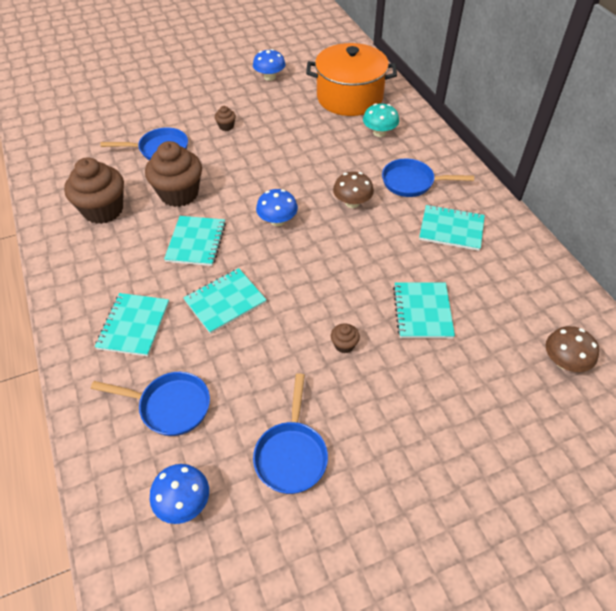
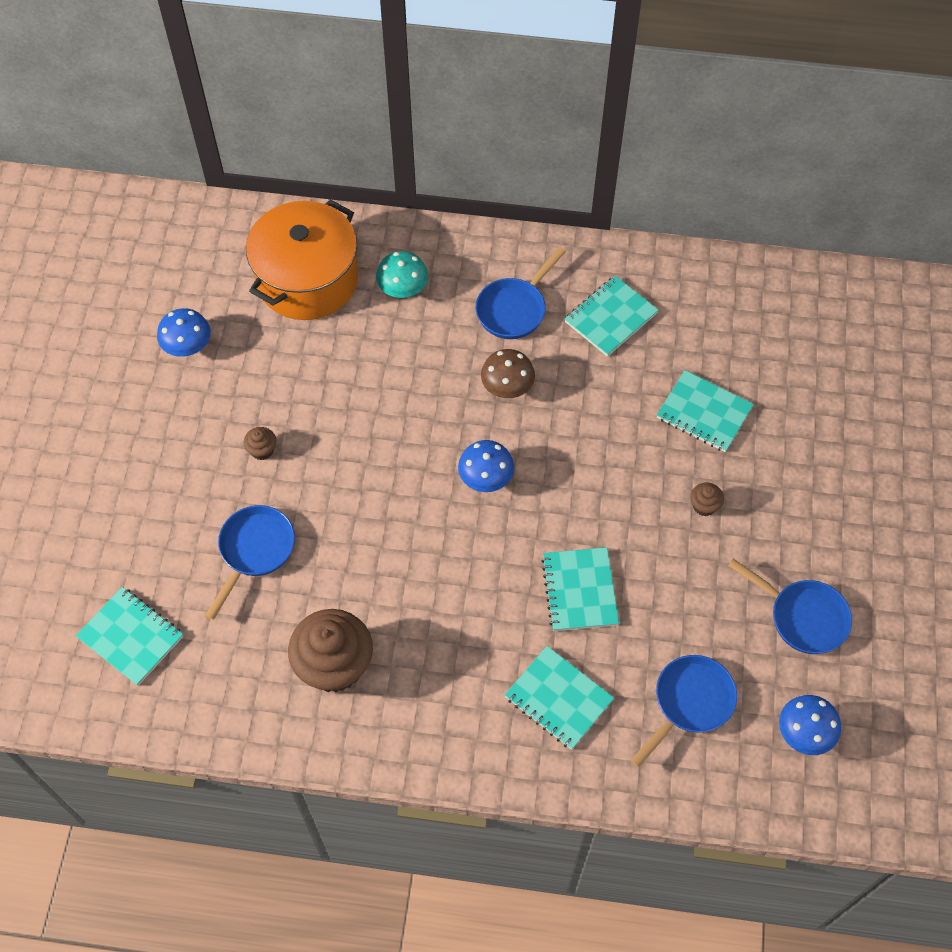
camera: 60 degrees left, 10 degrees up
brown cupcake [145,141,202,207] -> none
turquoise notebook [164,216,226,266] -> turquoise notebook moved to [76,587,183,686]
brown mushroom [545,326,599,372] -> none

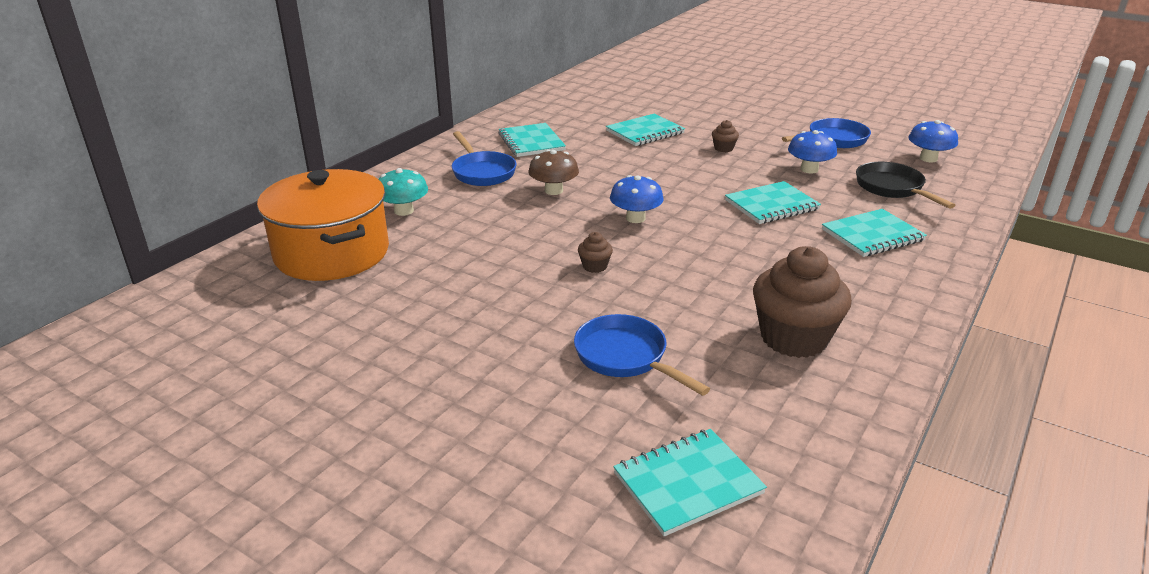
camera: 65 degrees left, 30 degrees down
blue mushroom [157,308,211,357] -> blue mushroom moved to [788,130,837,173]
brown cupcake [244,427,276,460] -> brown cupcake moved to [578,232,613,273]
turquoise notebook [541,547,619,631] -> turquoise notebook turned 45 degrees counterclockwise [725,181,821,224]
blue pan [630,655,737,768] -> black pan [856,162,955,209]

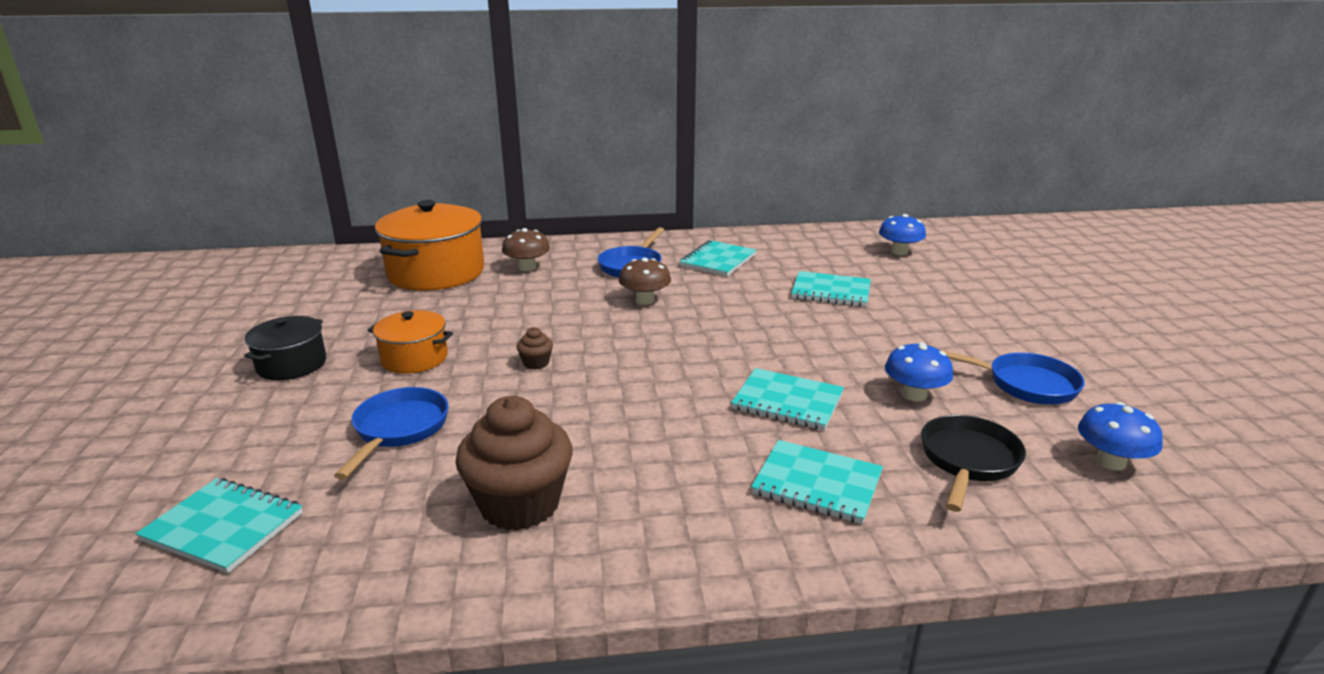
camera: 50 degrees right, 5 degrees down
turquoise mushroom [378,168,428,216] -> brown mushroom [502,228,550,271]
blue mushroom [610,175,664,223] -> blue mushroom moved to [879,214,926,255]
brown cupcake [712,120,739,152] -> none
none -> black pot [244,316,326,380]
none -> orange pot [368,310,453,374]

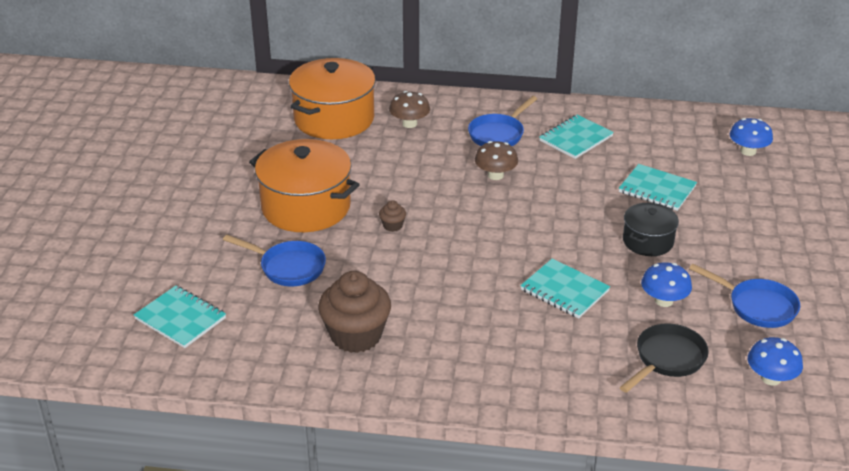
camera: 15 degrees right, 10 degrees up
black pot [244,316,326,380] -> black pot moved to [623,203,679,256]
blue pan [334,387,448,480] -> blue pan turned 90 degrees clockwise [223,235,326,286]
orange pot [368,310,453,374] -> orange pot [249,139,360,232], size x1.82
turquoise notebook [751,440,883,524] -> none

